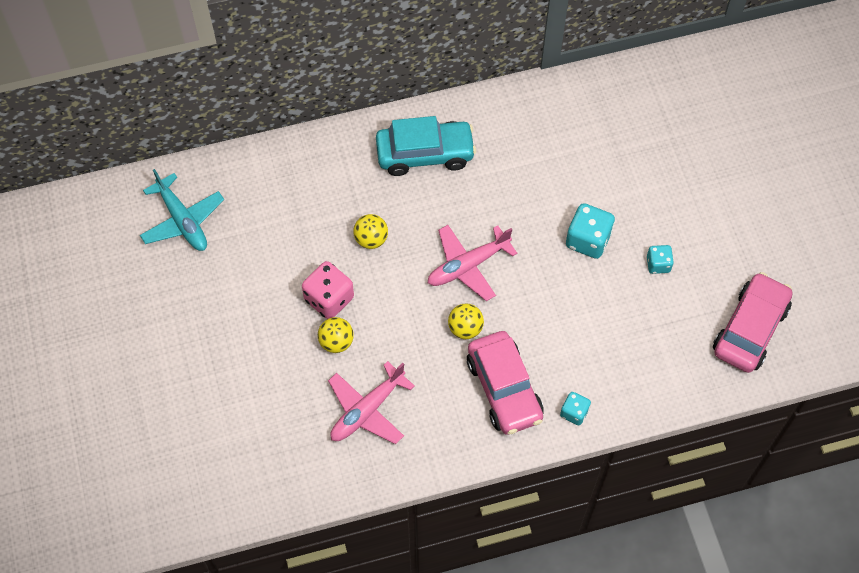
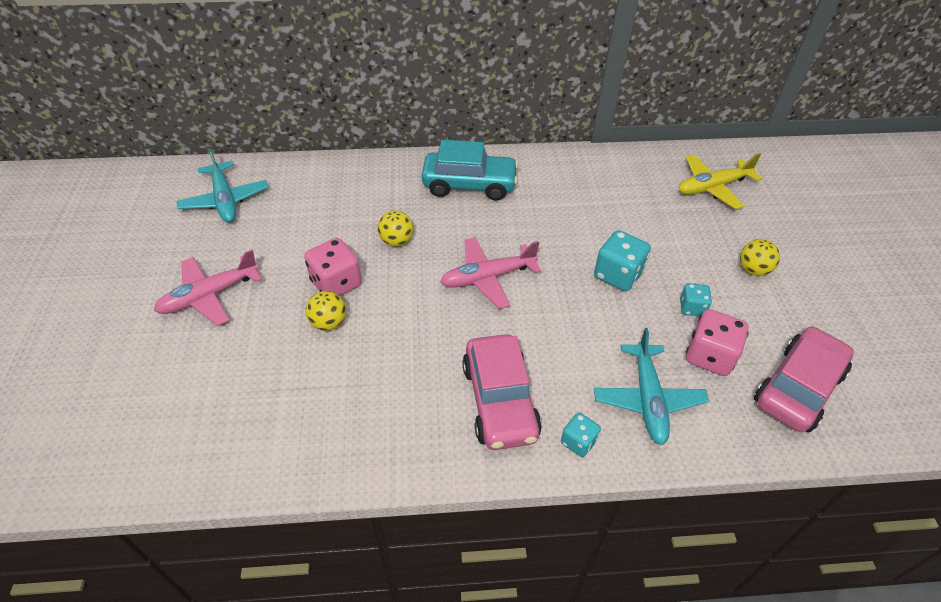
camera: 10 degrees right, 15 degrees down
pink plane [328,361,415,444] -> pink plane moved to [154,250,262,326]
yellow ball [448,304,484,339] -> yellow ball moved to [740,239,780,276]
none -> turquoise plane [594,328,709,445]
none -> yellow plane [679,153,762,209]
none -> pink dice [686,309,749,376]

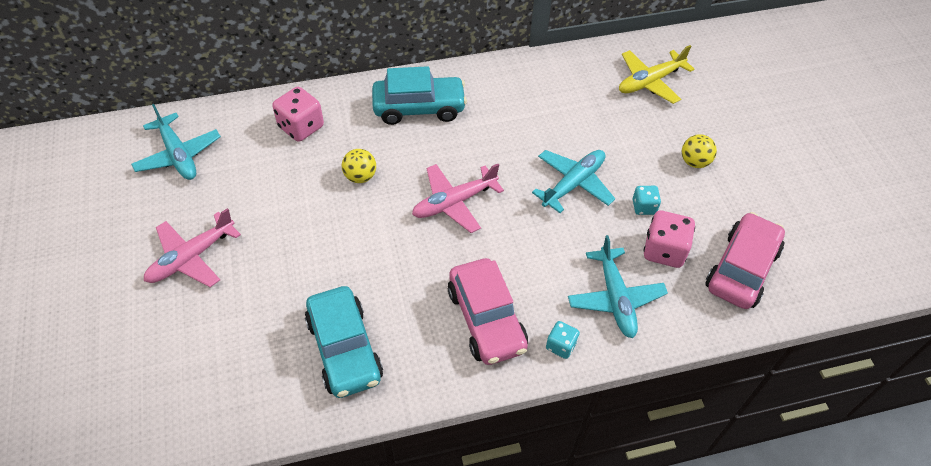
camera: 10 degrees left, 5 degrees up
pink dice [304,238,362,296] -> pink dice moved to [272,87,324,142]
yellow ball [305,291,346,331] -> none
turquoise dice [594,230,651,291] -> turquoise plane [532,150,615,213]
none -> turquoise car [305,286,383,398]

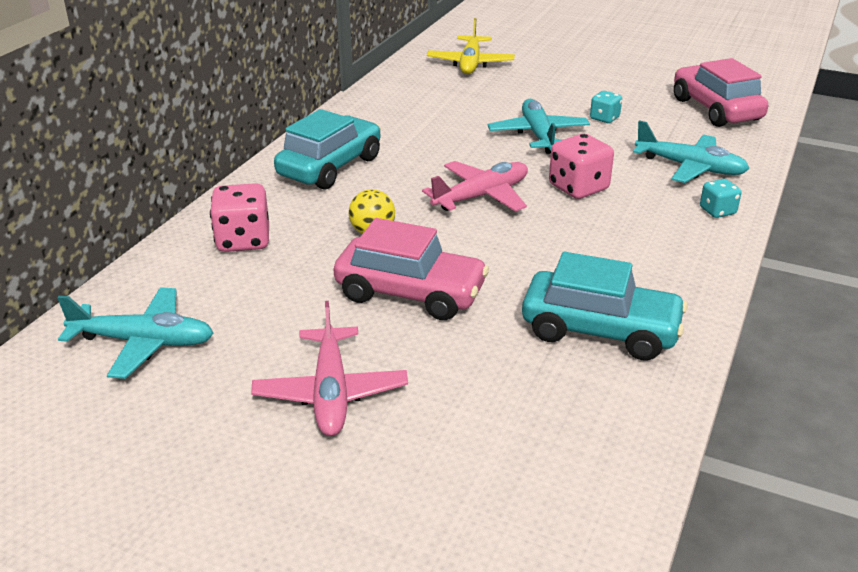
camera: 50 degrees left, 20 degrees down
pink plane [412,164,504,233] -> pink plane turned 135 degrees counterclockwise [422,161,528,212]
pink car [448,258,528,365] -> pink car moved to [333,218,489,320]
pink dice [643,210,695,268] -> pink dice moved to [549,134,614,199]
yellow ball [682,134,717,168] -> none

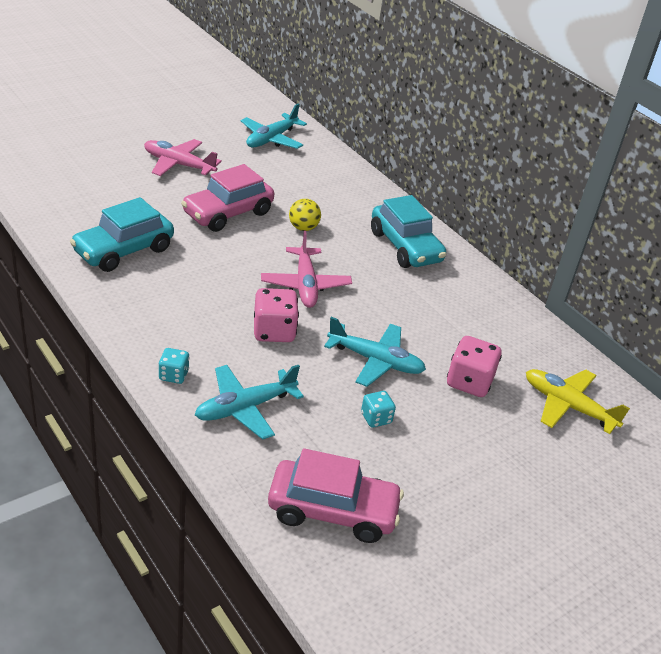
camera: 115 degrees right, 5 degrees up
pink dice [210,183,269,252] -> pink dice moved to [447,336,502,397]

